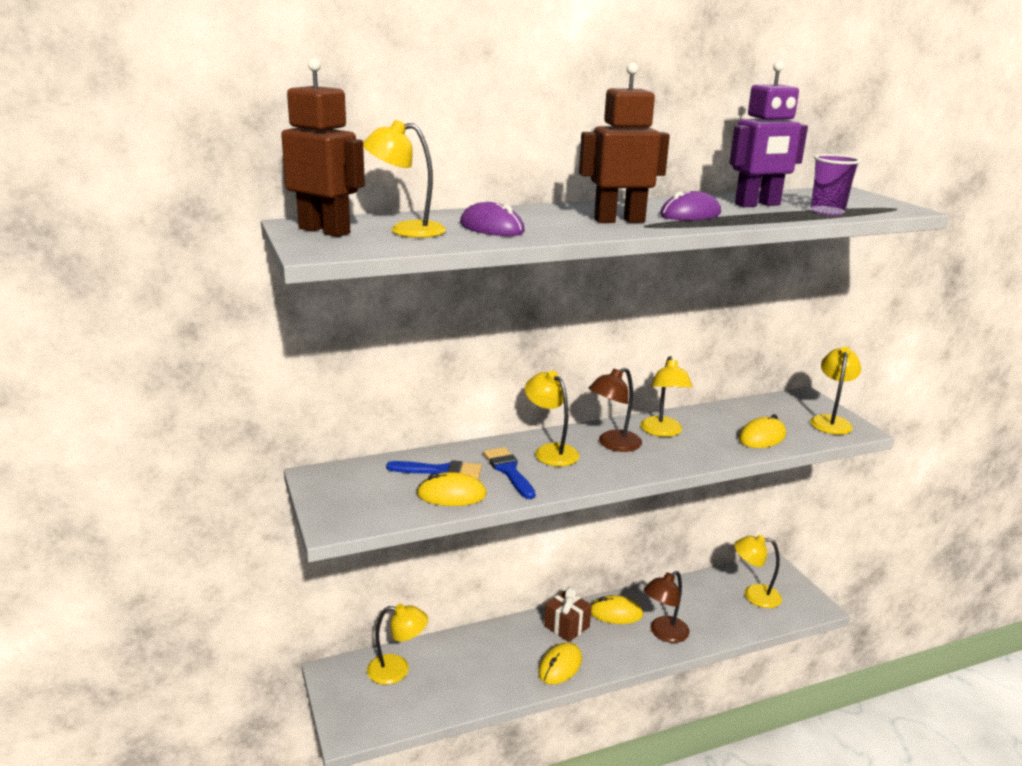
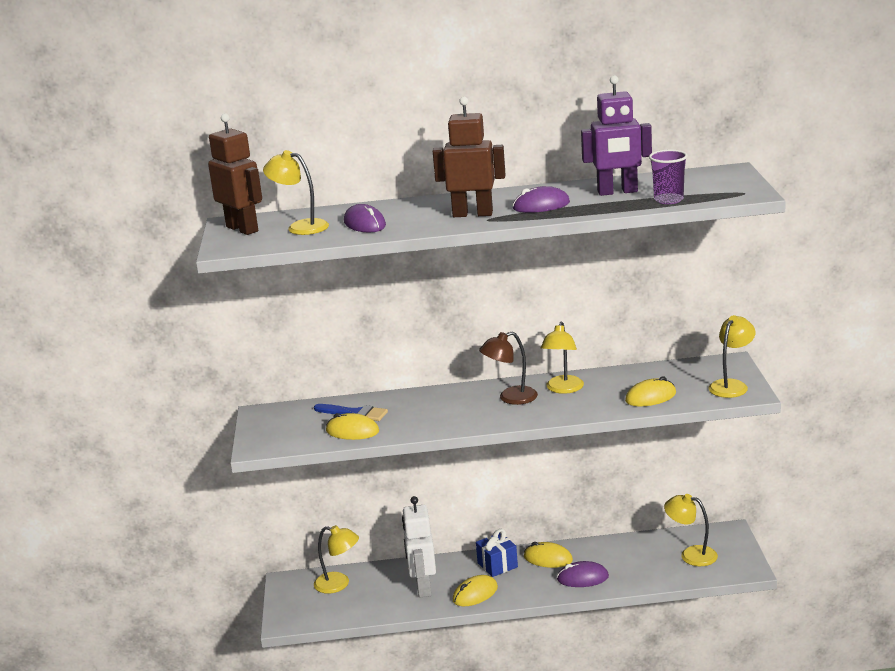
camera: 20 degrees right, 0 degrees up
blue brush [483,447,535,499] -> none
yellow lamp [525,371,580,467] -> none
brown gift [544,586,592,642] -> blue gift [476,529,518,577]
brown lamp [644,571,690,643] -> purple mouse [557,561,609,587]
none -> white robot [402,496,436,597]

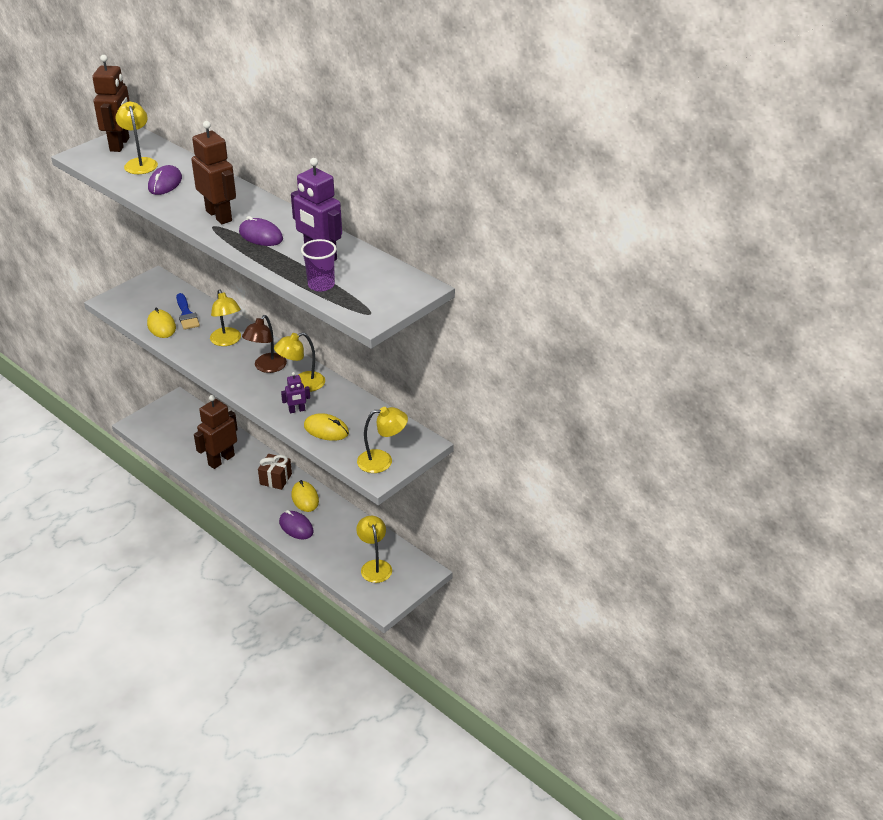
camera: 45 degrees right, 15 degrees up
yellow lamp [314,525,359,594] -> yellow lamp moved to [210,289,241,346]
white robot [402,496,436,597] -> brown robot [194,395,238,469]
yellow mouse [453,575,498,606] -> none
blue gift [476,529,518,577] -> brown gift [258,454,292,490]
brown lamp [479,332,538,405] -> brown lamp turned 90 degrees counterclockwise [242,315,287,373]
none -> purple robot [281,372,310,413]

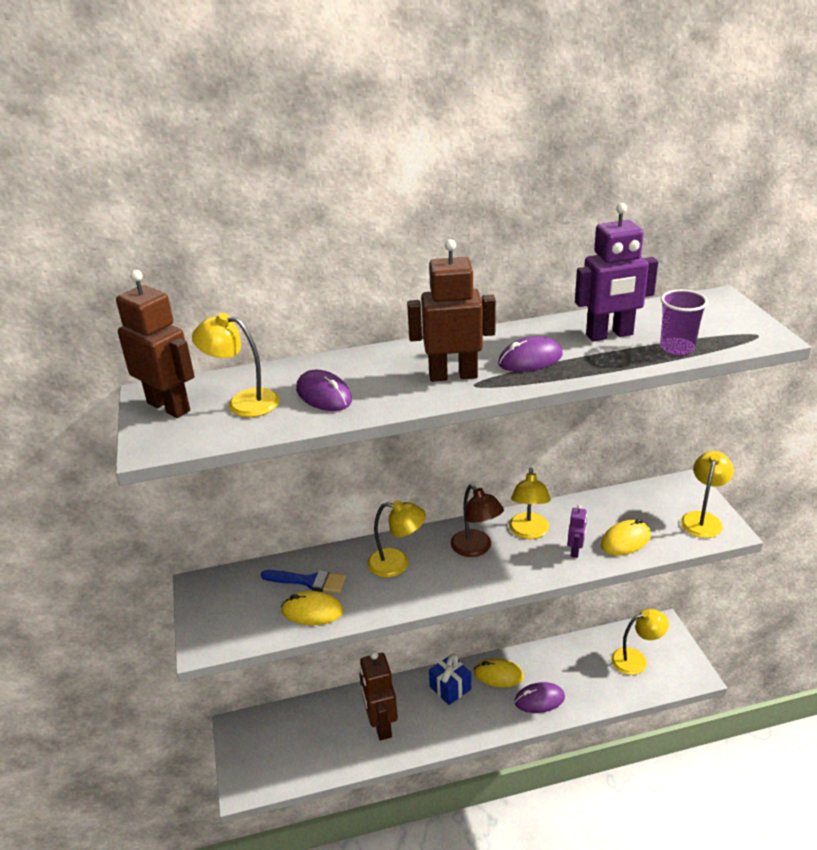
camera: 55 degrees left, 5 degrees down
brown gift [258,454,292,490] -> blue gift [429,654,471,705]
yellow lamp [356,516,392,583] -> yellow lamp turned 150 degrees clockwise [611,609,669,675]

